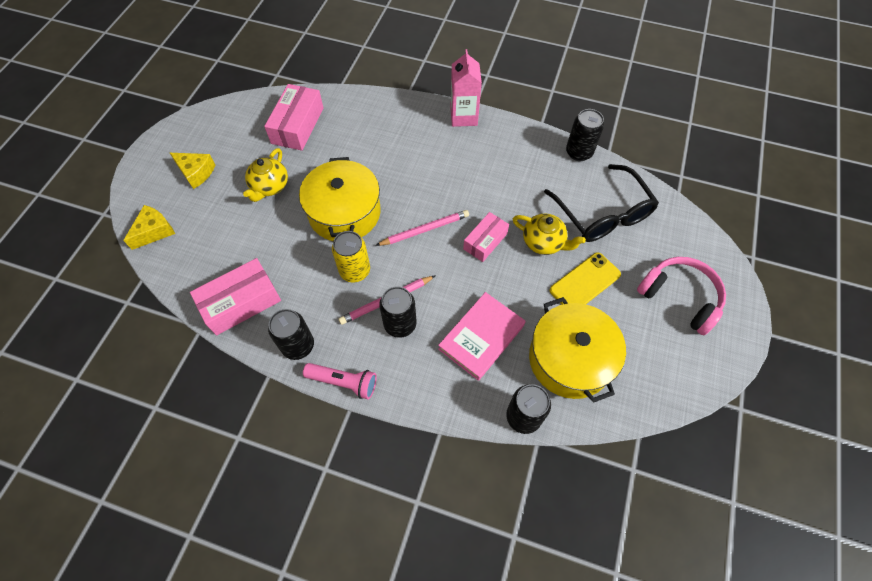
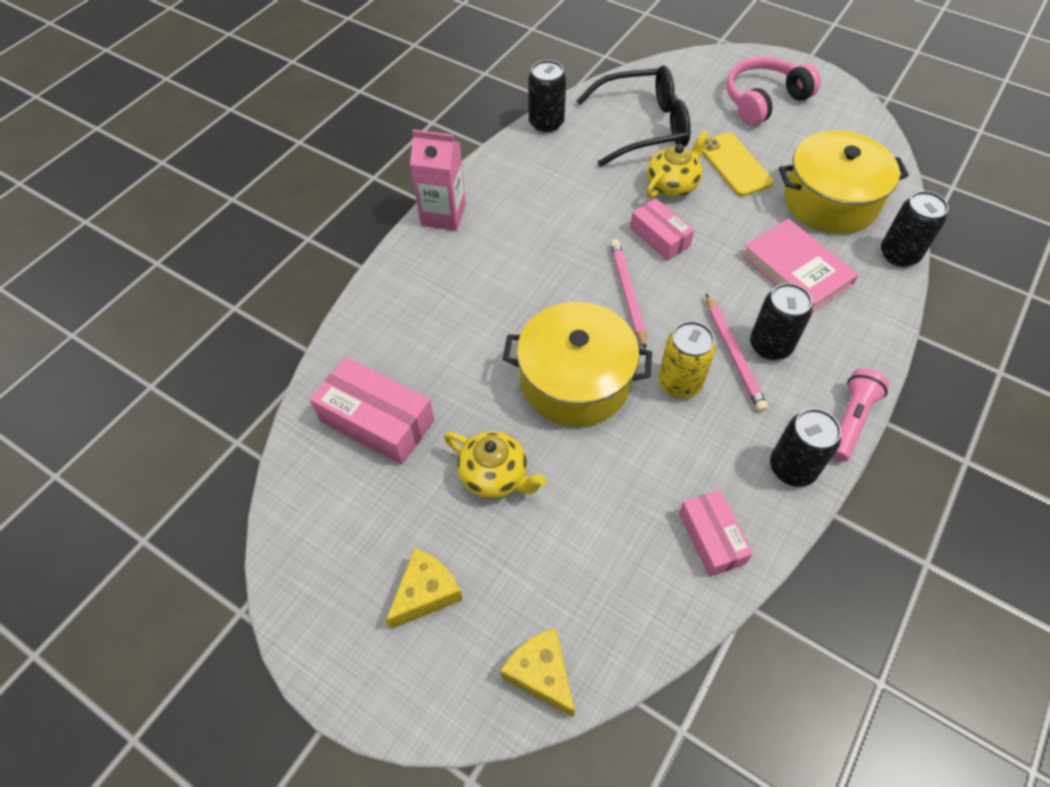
camera: 75 degrees left, 5 degrees down
pink box [190,258,281,336] -> pink box [679,490,753,577], size x0.64

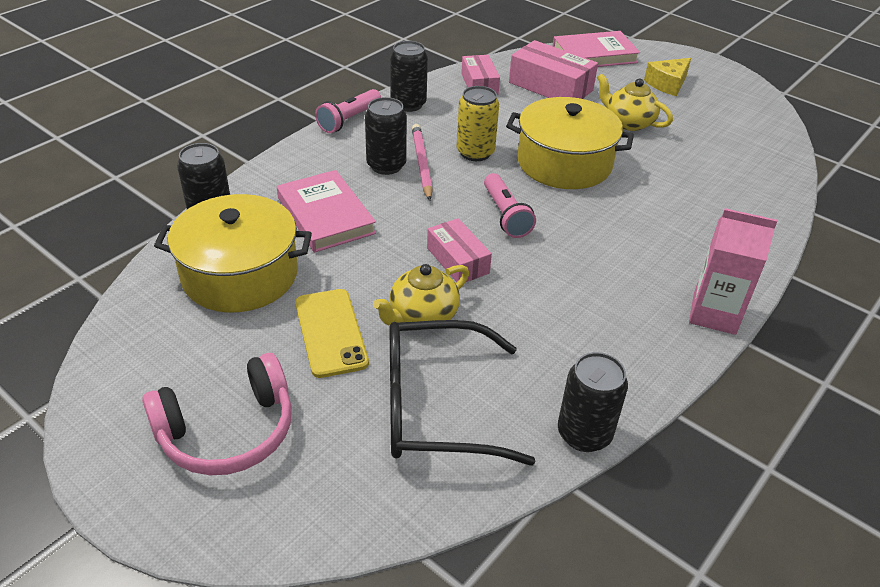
camera: 175 degrees left, 15 degrees down
pink box [310,357,434,465] -> pink box moved to [509,40,598,99]
yellow cheese [501,628,575,717] -> pink book [553,31,640,67]
pink pencil [610,239,646,350] -> pink flashlight [484,173,536,238]

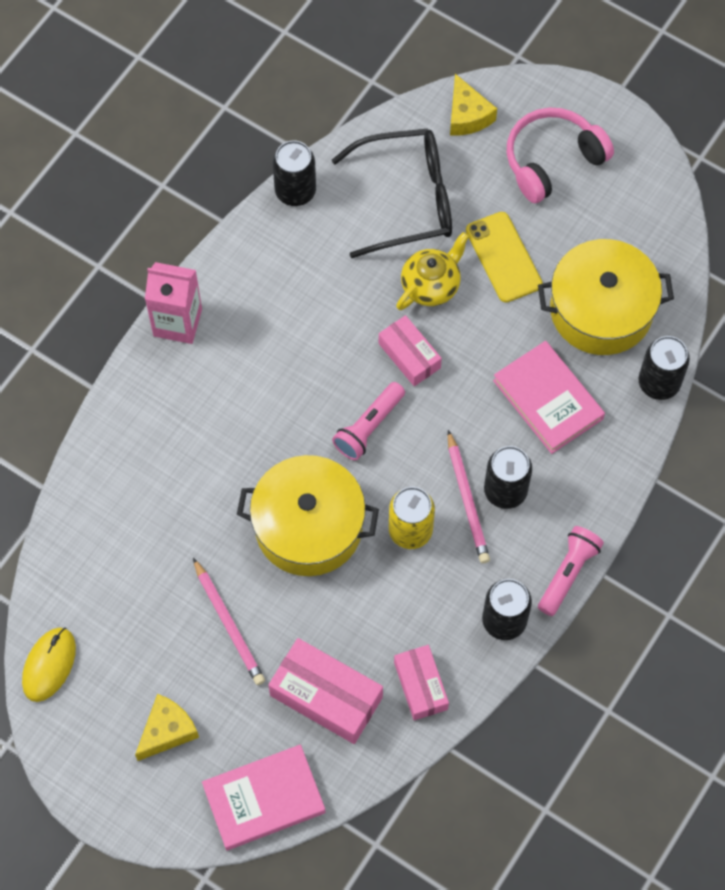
camera: 175 degrees right, 25 degrees up
pink flashlight [484,173,536,238] -> pink flashlight turned 120 degrees counterclockwise [332,382,405,460]
yellow teapot [597,74,673,131] -> pink pencil [193,558,265,685]
none -> yellow mouse [22,627,76,702]
none -> yellow cheese [450,74,497,135]

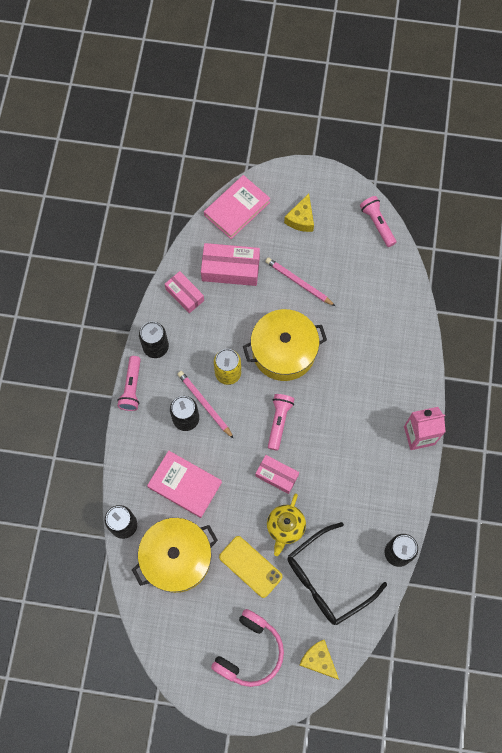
camera: 155 degrees right, 5 degrees up
yellow mouse [22,627,76,702] -> pink flashlight [360,196,396,247]

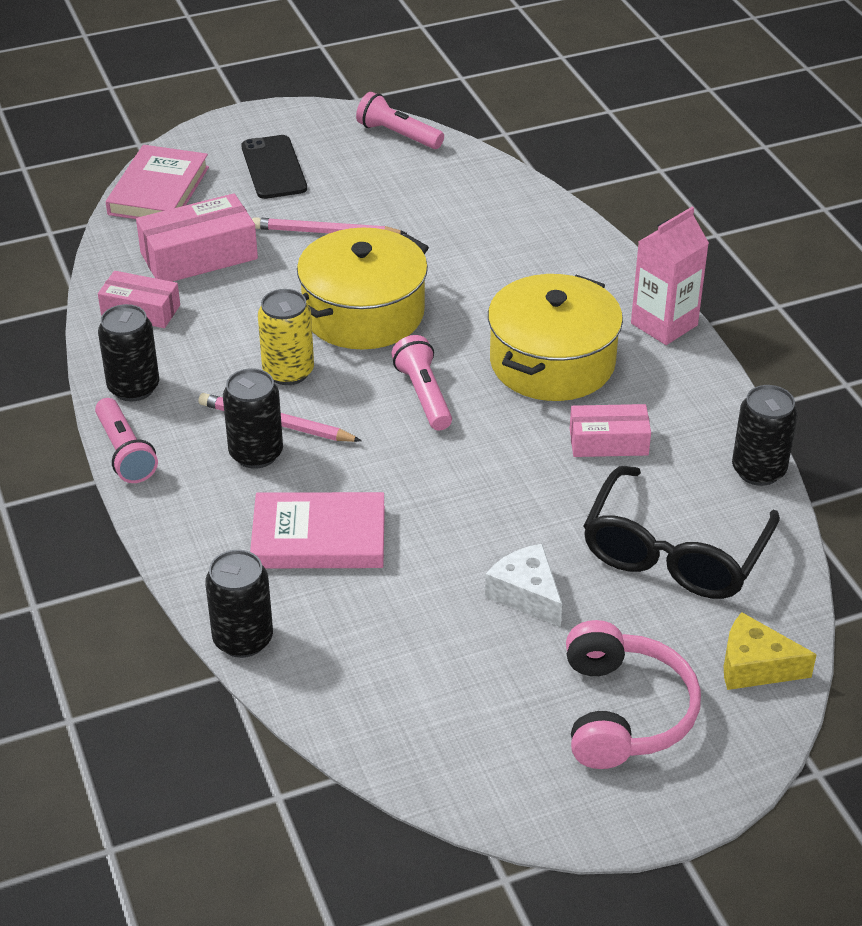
camera: 30 degrees left, 30 degrees down
yellow pot [132,518,218,593] -> yellow pot moved to [488,274,623,401]
yellow phone [219,536,283,598] -> white cheese [485,543,562,627]
pink box [256,455,299,494] -> pink box moved to [570,404,651,457]
yellow teapot [267,493,306,556] -> none
yellow cheese [284,193,314,232] -> black phone [241,135,307,199]

